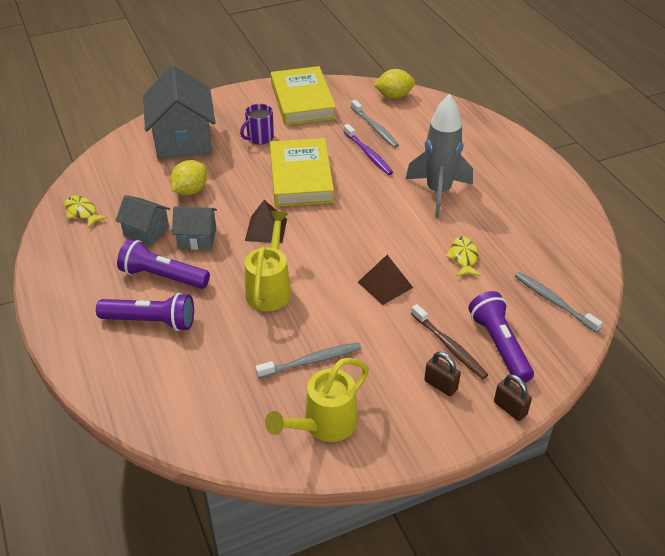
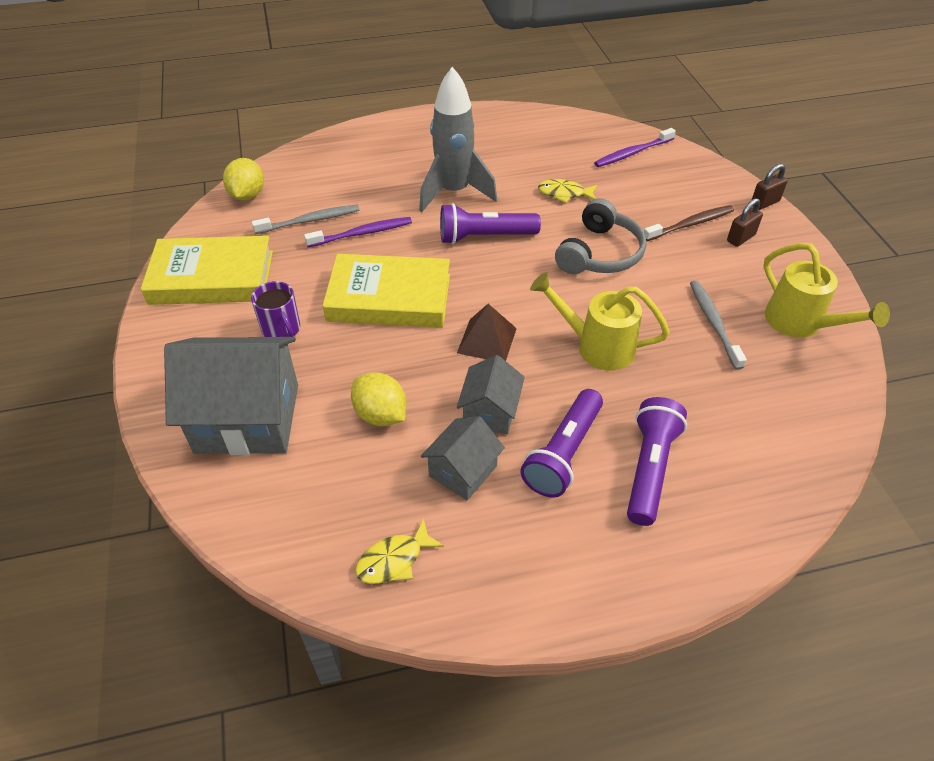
camera: 80 degrees left, 5 degrees up
brown pyramid [358,255,413,305] -> grey headphones [555,198,646,274]
purple flashlight [468,291,534,383] -> purple flashlight moved to [440,203,541,244]
grey toothbrush [515,272,602,332] -> purple toothbrush [594,128,676,167]

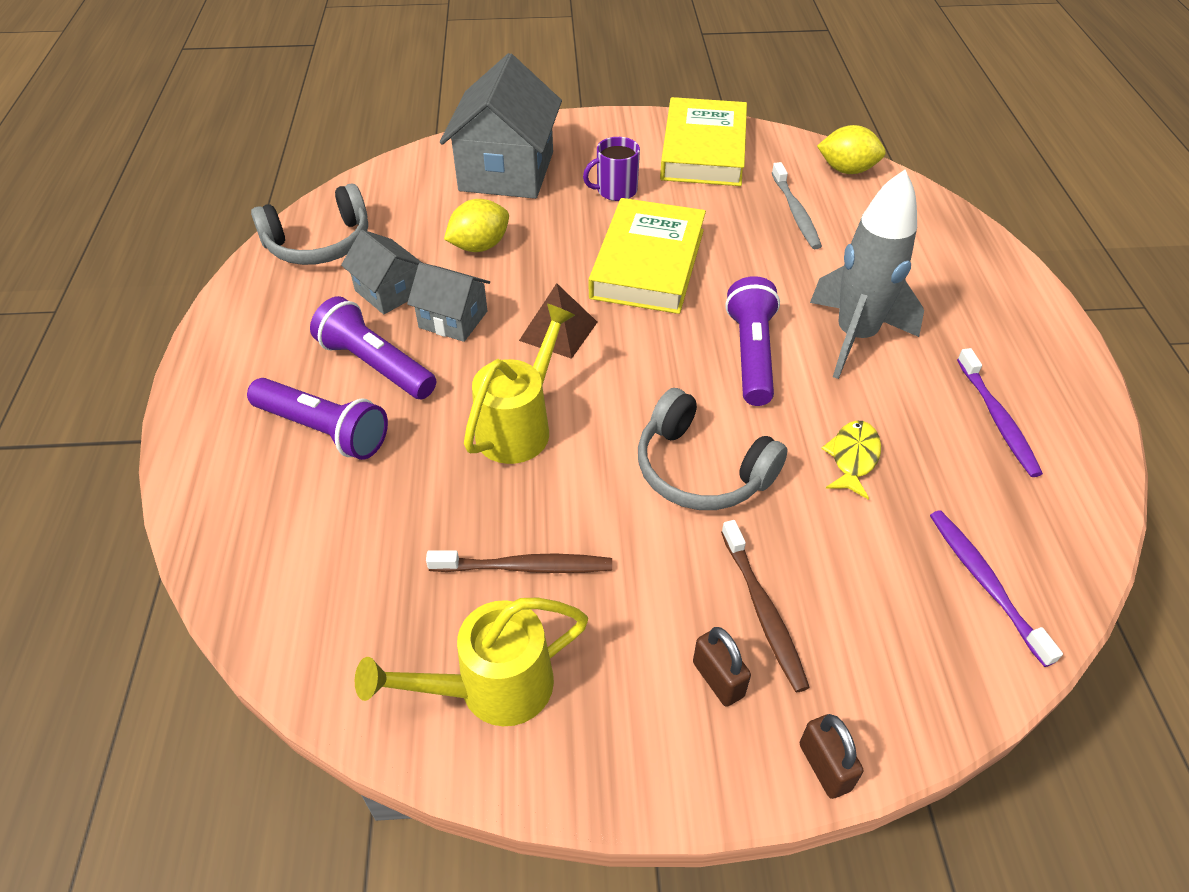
camera: 100 degrees right, 0 degrees up
purple toothbrush [304,217,412,247] -> purple toothbrush moved to [957,348,1043,477]
yellow fish [355,518,444,584] -> grey headphones [251,183,368,265]
grey toothbrush [690,280,747,370] -> brown toothbrush [426,550,612,573]

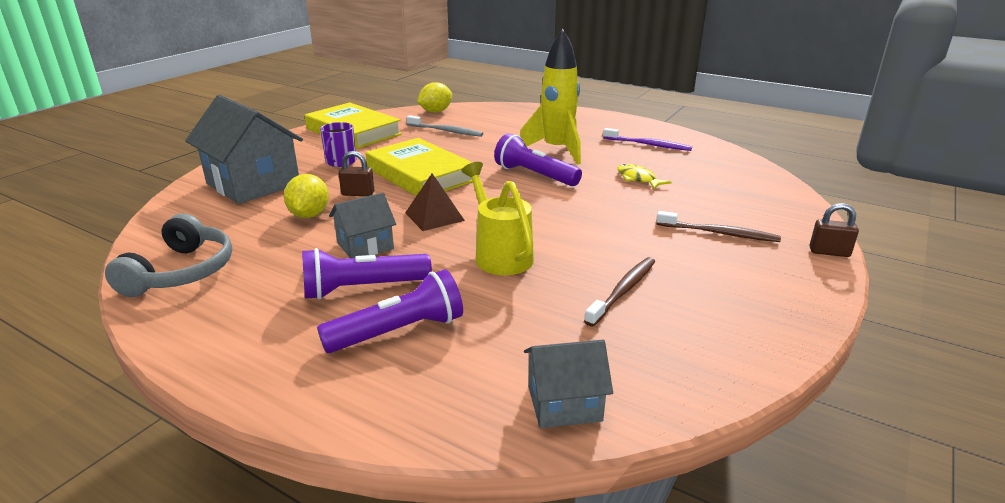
camera: 55 degrees left, 20 degrees down
grey house [341,230,422,314] -> grey house moved to [524,340,613,428]
yellow watering can [355,598,588,726] -> none
grey headphones [638,388,788,510] -> none
brown padlock [693,627,751,707] -> brown padlock moved to [338,151,374,196]
grey rocket [810,170,924,379] -> yellow rocket [520,29,581,165]
purple toothbrush [930,510,1063,667] -> none

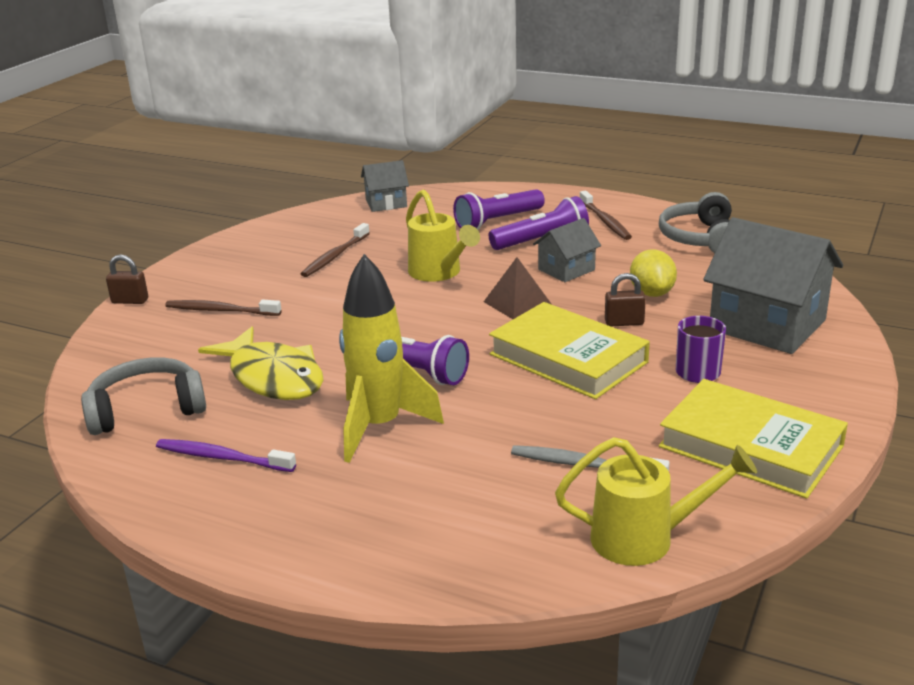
camera: 175 degrees right, 0 degrees up
yellow lemon [417,82,452,113] -> yellow watering can [555,437,757,566]
yellow fish [617,164,672,189] -> yellow fish [198,327,324,400], size x1.98
none -> grey headphones [81,357,206,435]
none -> brown toothbrush [580,191,632,240]

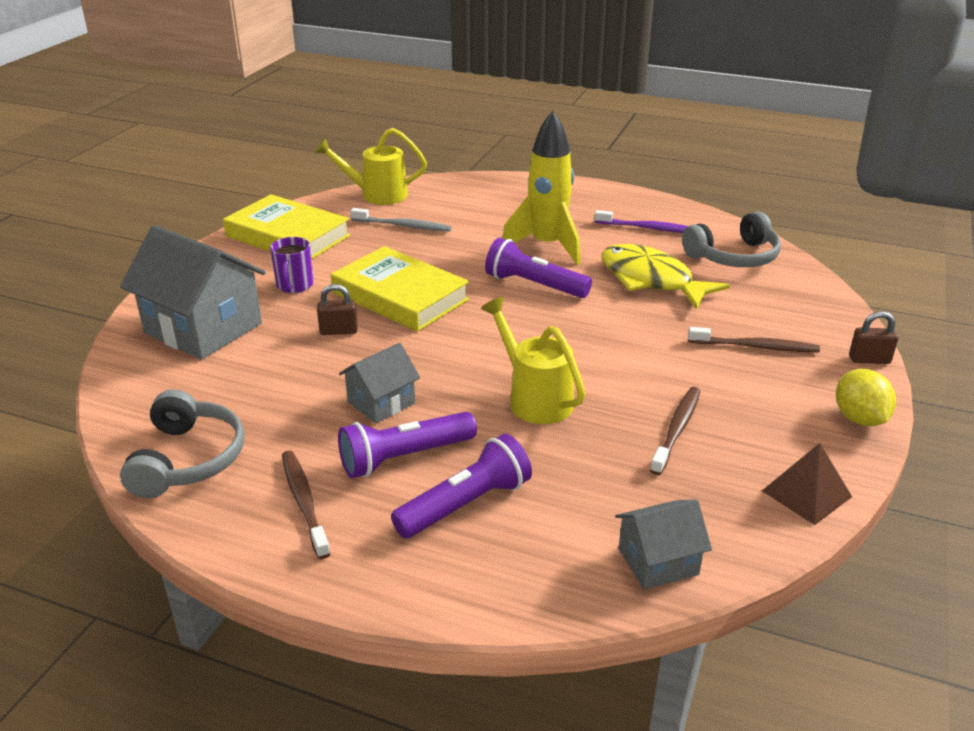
camera: 175 degrees right, 5 degrees up
brown pyramid [484,257,552,319] -> brown pyramid moved to [762,443,852,525]
yellow lemon [630,249,677,297] -> yellow lemon moved to [836,369,896,426]

